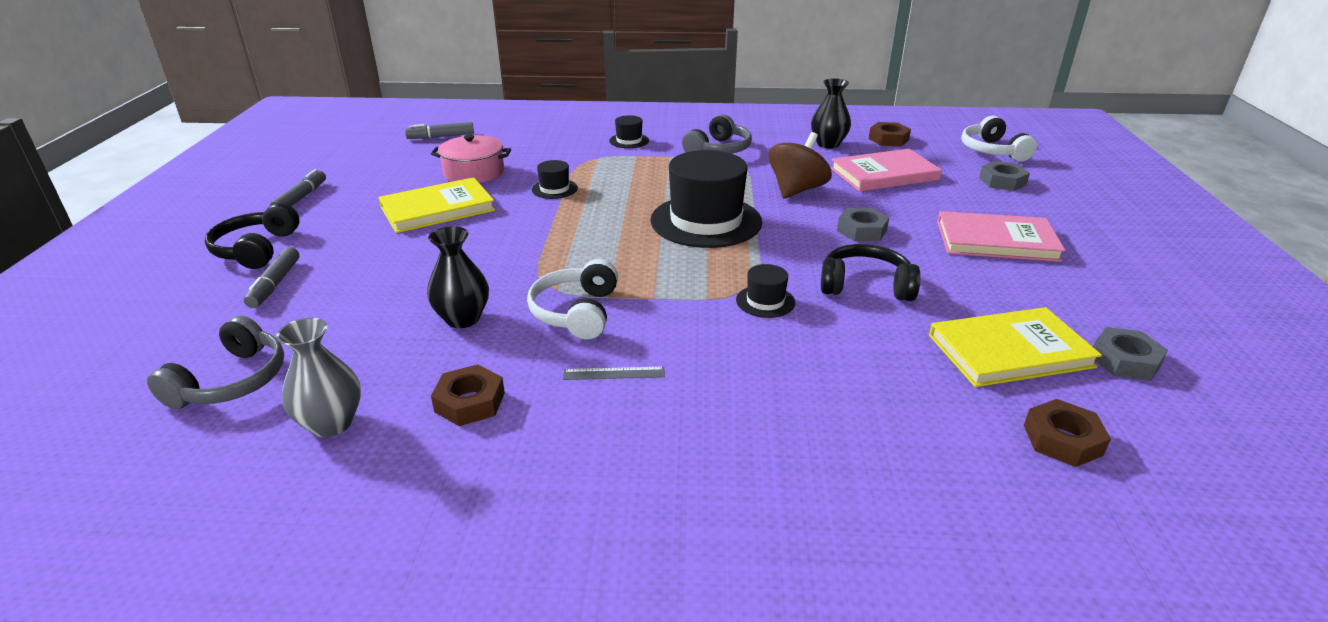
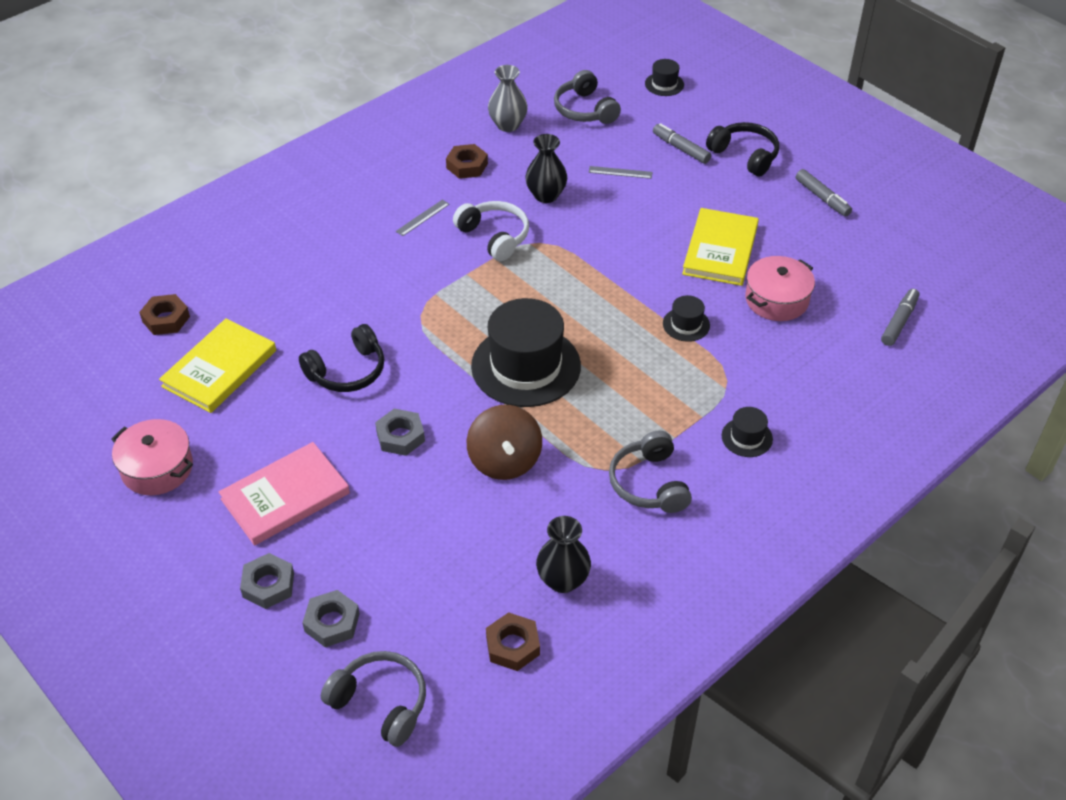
camera: 135 degrees right, 15 degrees up
black hat [736,264,795,318] -> black hat moved to [645,59,684,96]
pink book [831,149,942,192] -> none
white headphones [961,116,1037,162] -> grey headphones [321,651,426,747]
grey nut [1093,327,1168,381] -> grey nut moved to [240,553,294,609]
none -> pink pot [111,419,193,495]
none -> grey ruler [589,166,653,179]

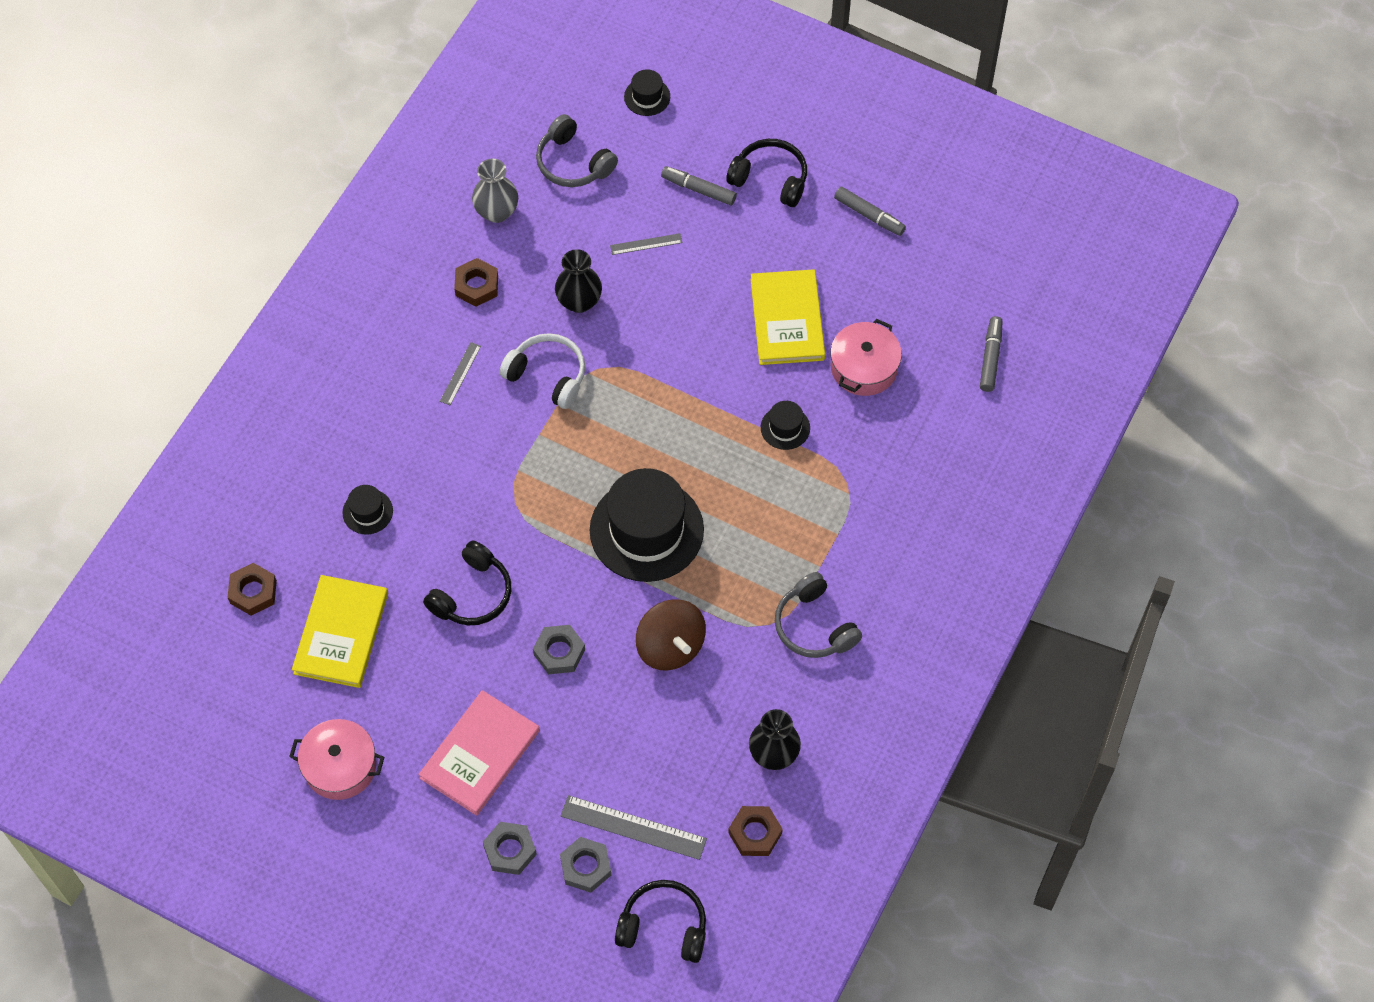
camera: 20 degrees left, 15 degrees up
grey headphones [321,651,426,747] -> black headphones [615,880,706,963]
black hat [722,407,773,457] -> black hat moved to [342,485,393,535]
none -> grey ruler [560,795,707,860]

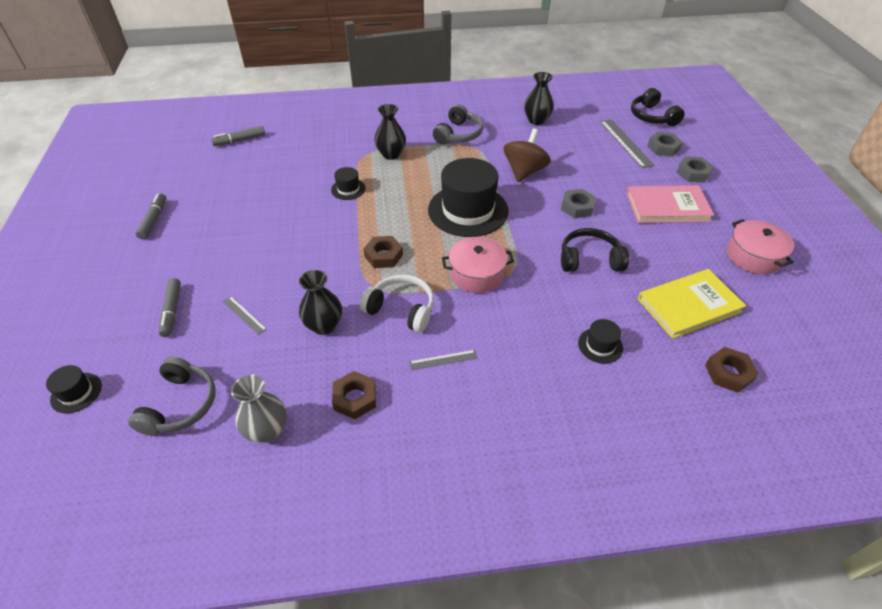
camera: 125 degrees left, 15 degrees down
white headphones [500,333,585,409] -> white headphones turned 120 degrees clockwise [360,275,434,332]
black headphones [726,139,807,207] -> none
brown nut [728,806,783,856] -> brown nut moved to [363,236,403,268]
yellow book [751,269,825,365] -> none
pink pot [830,319,902,396] -> pink pot moved to [442,237,514,293]
none -> black vase [374,104,406,160]

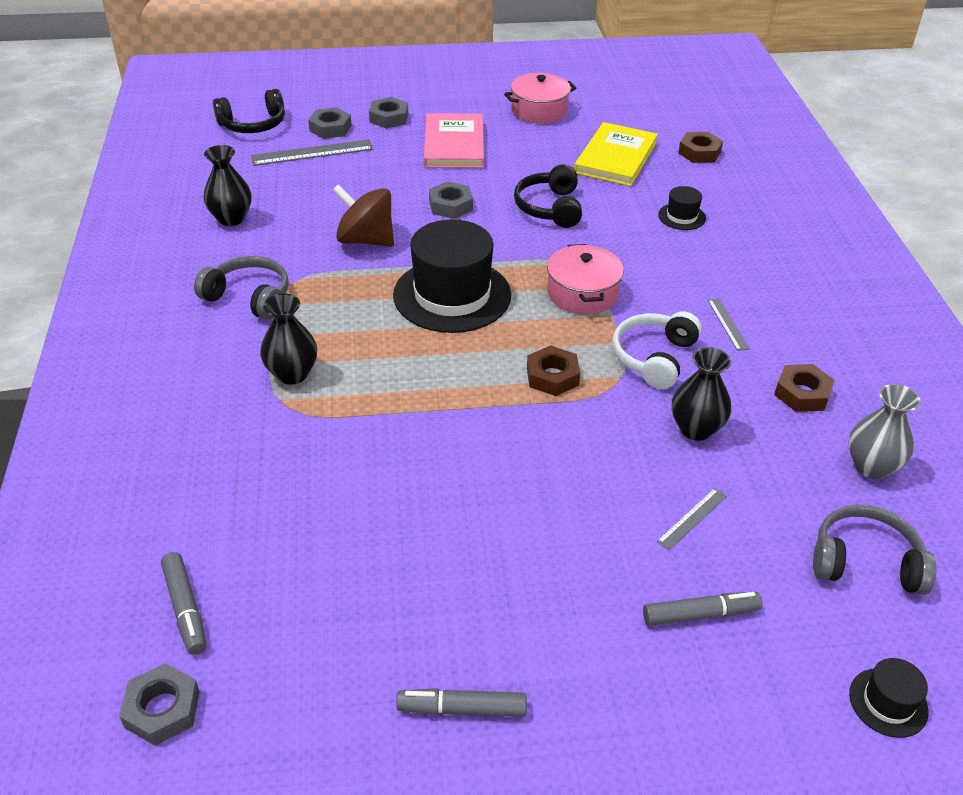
camera: 90 degrees left, 5 degrees down
black hat [331,167,366,200] -> none
yellow book [638,269,746,339] -> yellow book turned 45 degrees clockwise [574,122,658,186]
none -> grey nut [119,663,200,746]

